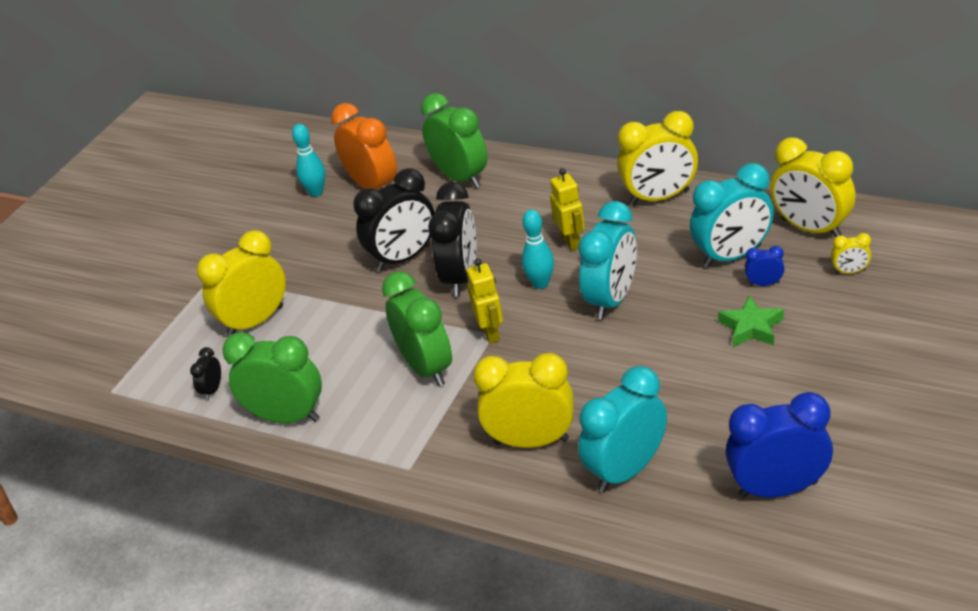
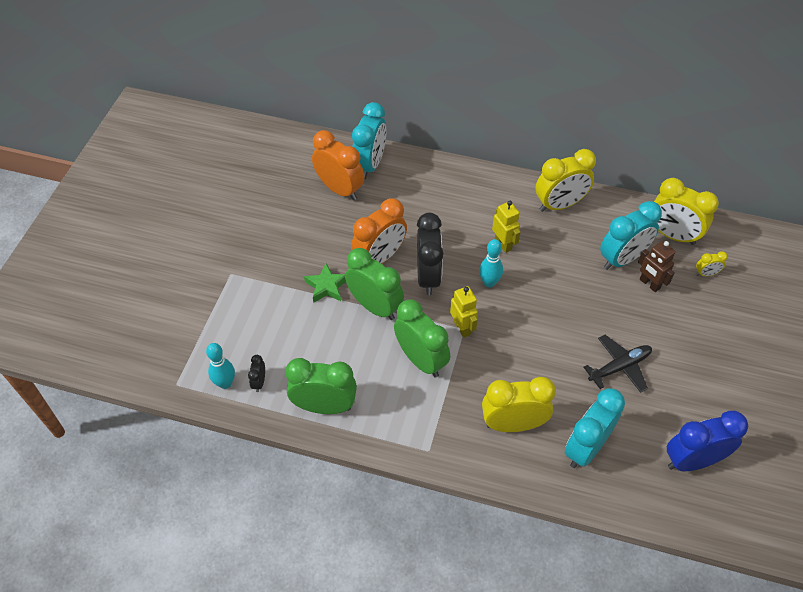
camera: 15 degrees left, 15 degrees up
yellow clock [197,230,286,337] -> none
turquoise bowling pin [292,124,326,197] -> turquoise bowling pin moved to [206,343,235,389]
black clock [353,168,435,272] -> orange clock [351,198,407,264]
green clock [421,93,488,188] -> green clock moved to [345,248,404,320]
turquoise clock [578,201,637,319] -> turquoise clock moved to [352,102,387,179]
green star [718,295,784,347] -> green star moved to [304,263,346,303]
blue clock [745,246,785,286] -> brown robot [638,241,675,292]
none -> black plane [584,335,652,393]

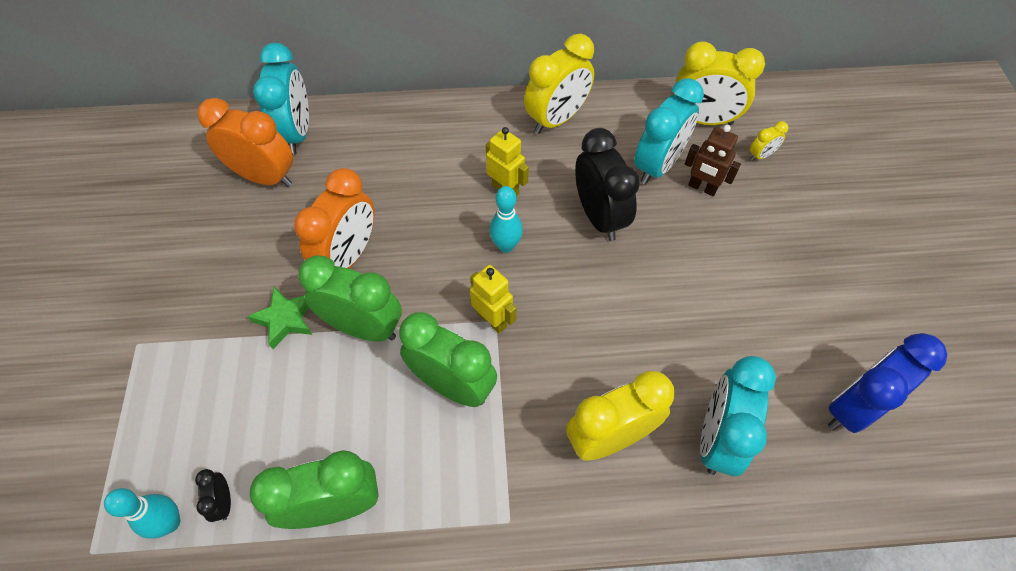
camera: 20 degrees left, 5 degrees up
black clock [417,213,444,295] -> black clock moved to [575,128,640,241]
black plane [584,335,652,393] -> none

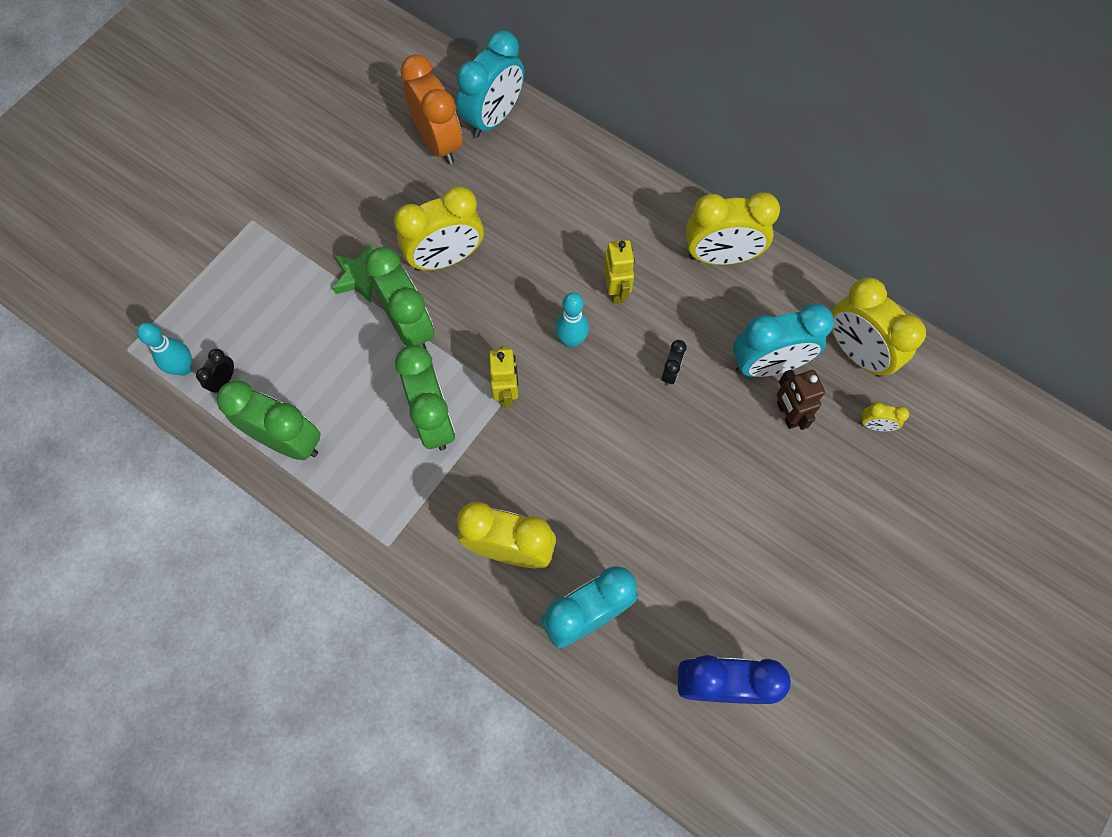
camera: 40 degrees right, 10 degrees up
orange clock [294,168,374,269] -> yellow clock [394,186,484,271]
black clock [575,128,640,241] -> black clock [661,340,686,386], size x0.45

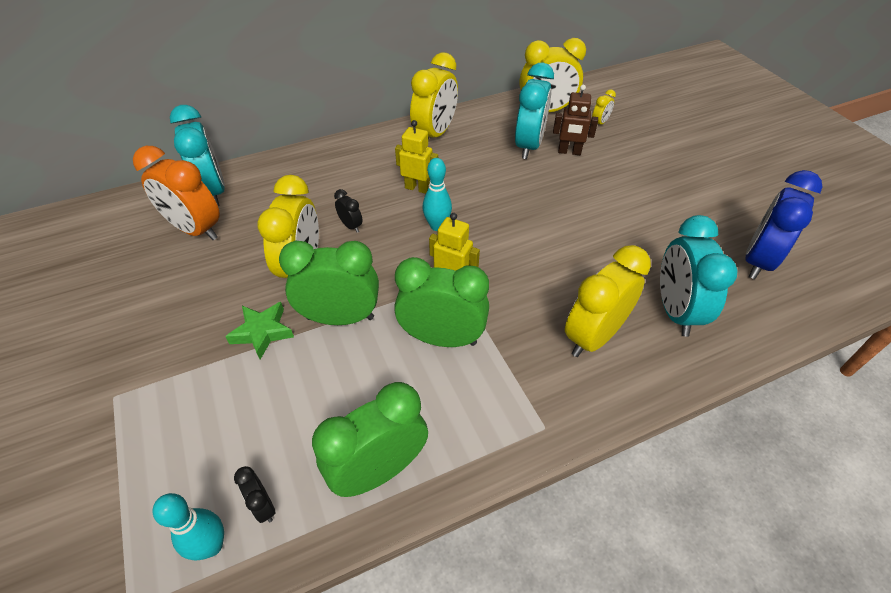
camera: 60 degrees left, 20 degrees down
orange clock [400,54,462,164] -> orange clock turned 150 degrees counterclockwise [133,146,220,240]
black clock [661,340,686,386] -> black clock moved to [334,189,363,233]

